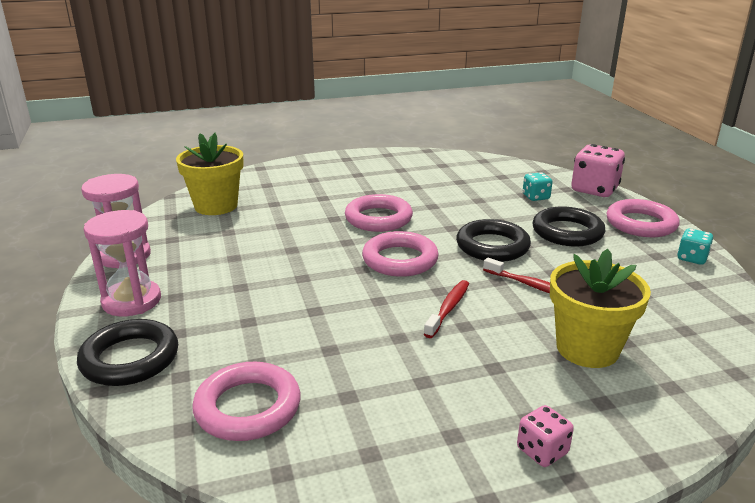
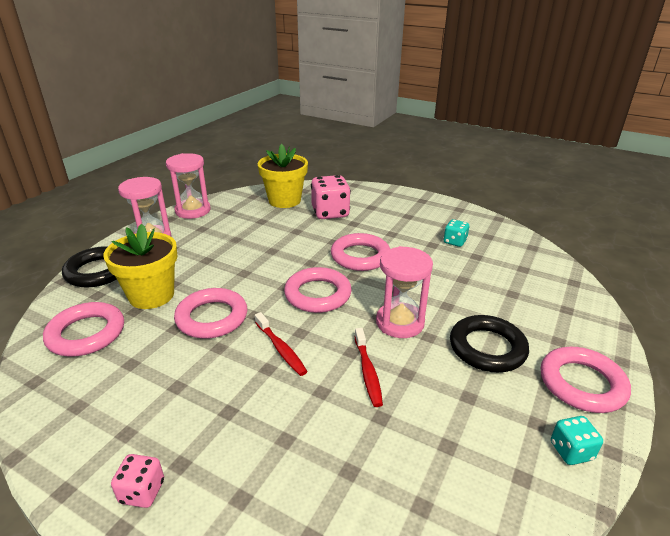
camera: 45 degrees right, 5 degrees up
red toothbrush [424,280,469,338] -> red toothbrush turned 75 degrees clockwise [255,312,308,376]
black ring [456,219,531,262] -> pink hourglass [376,246,433,338]
turquoise dice [523,172,553,201] -> turquoise dice moved to [444,219,469,247]
yellow flower pot [550,249,651,368] -> yellow flower pot moved to [103,224,178,309]
pink dice [571,144,625,197] -> pink dice moved to [311,175,351,219]
none -> pink ring [174,288,247,339]

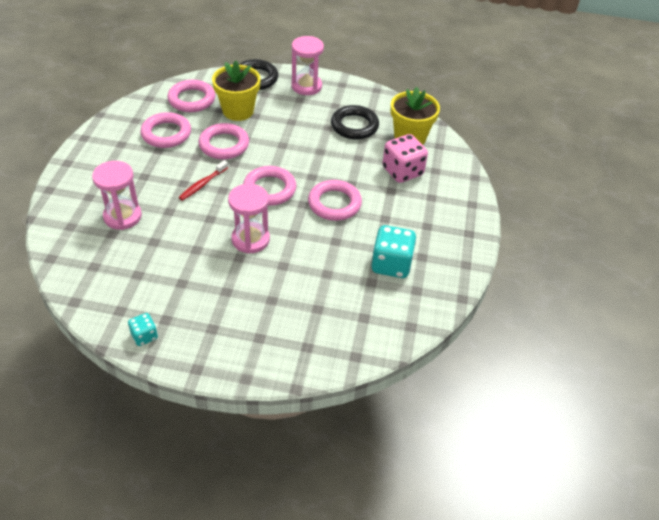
camera: 70 degrees right, 15 degrees up
pink dice [111,454,164,508] -> none
pink hourglass [166,153,211,219] -> pink hourglass moved to [92,161,142,230]
red toothbrush [354,328,383,407] -> none
turquoise dice [444,219,469,247] -> turquoise dice [372,225,417,278], size x1.85
black ring [450,315,529,372] -> black ring moved to [331,105,379,139]
pink ring [541,347,631,413] -> pink ring moved to [140,112,191,148]

